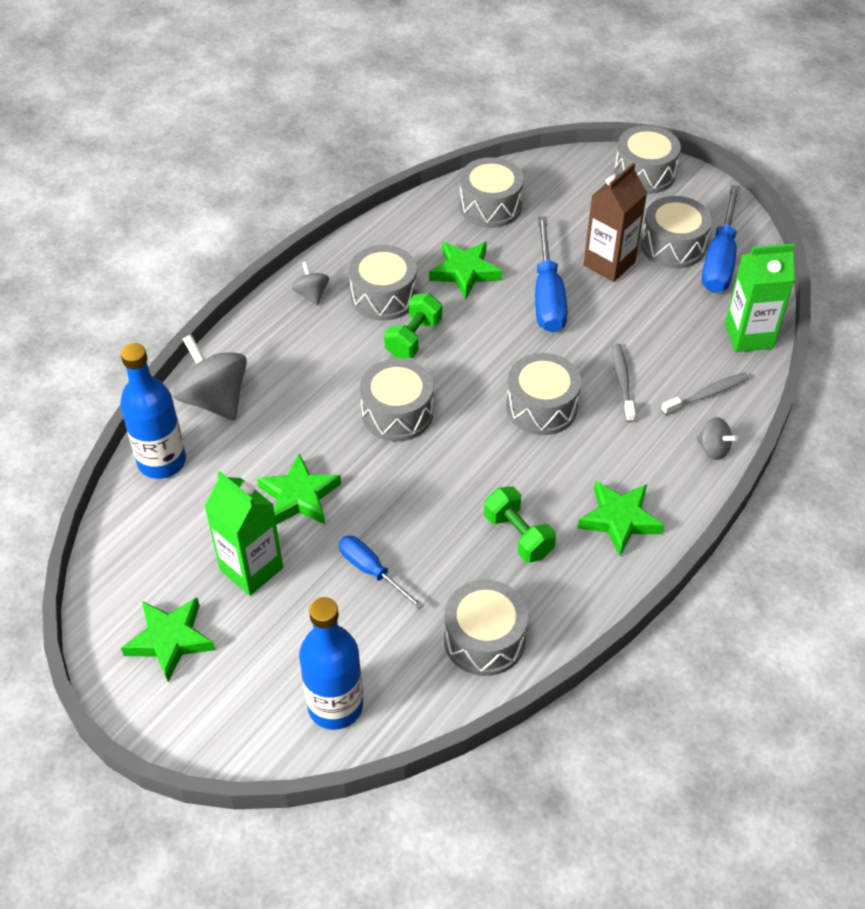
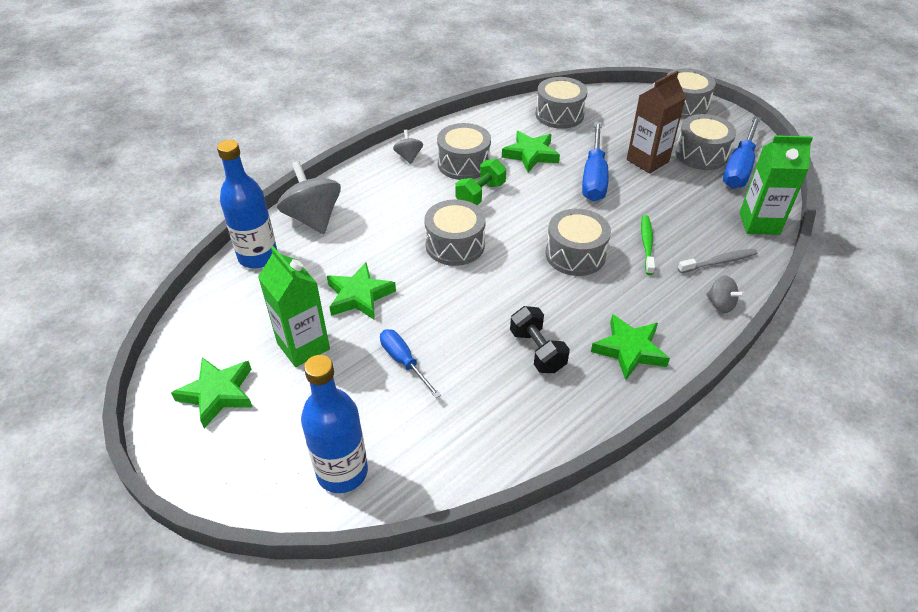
camera: 10 degrees right, 5 degrees down
grey drum [444,580,528,676] -> none
green dumbbell [484,486,556,563] -> black dumbbell [510,306,570,373]
grey toothbrush [612,343,636,423] -> green toothbrush [641,215,655,275]

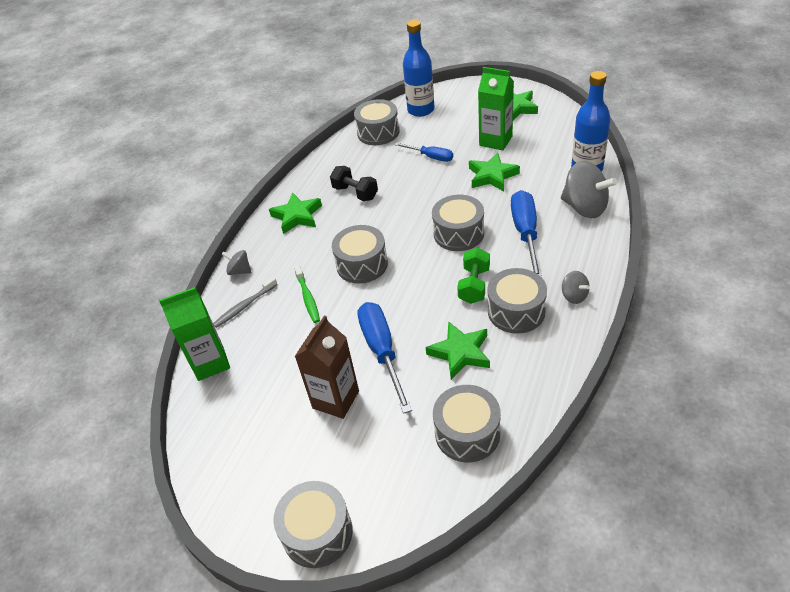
camera: 160 degrees right, 0 degrees up
grey drum [675,114,736,170] -> grey drum moved to [354,99,399,145]
blue screwdriver [723,116,761,189] -> blue screwdriver moved to [511,190,542,277]

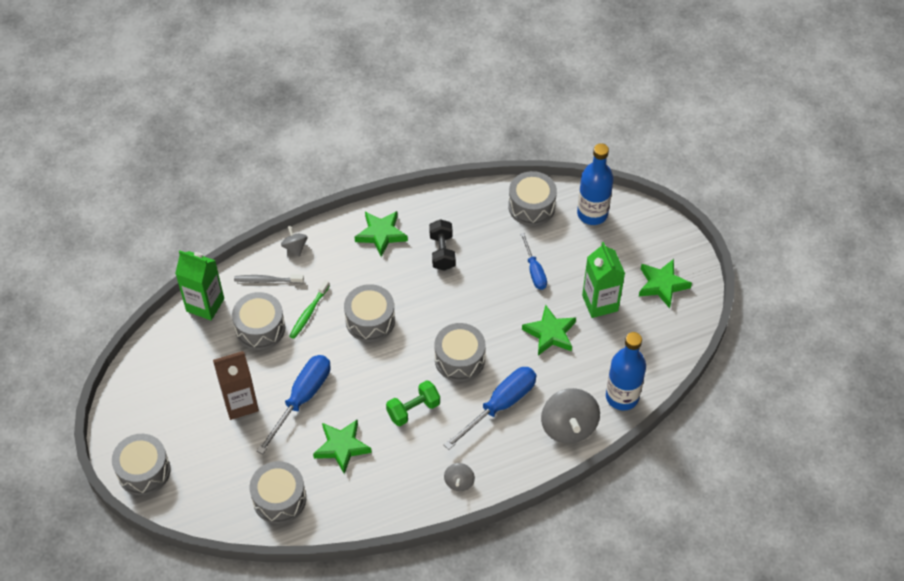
camera: 40 degrees right, 10 degrees up
grey drum [488,268,547,334] -> grey drum moved to [232,292,285,350]

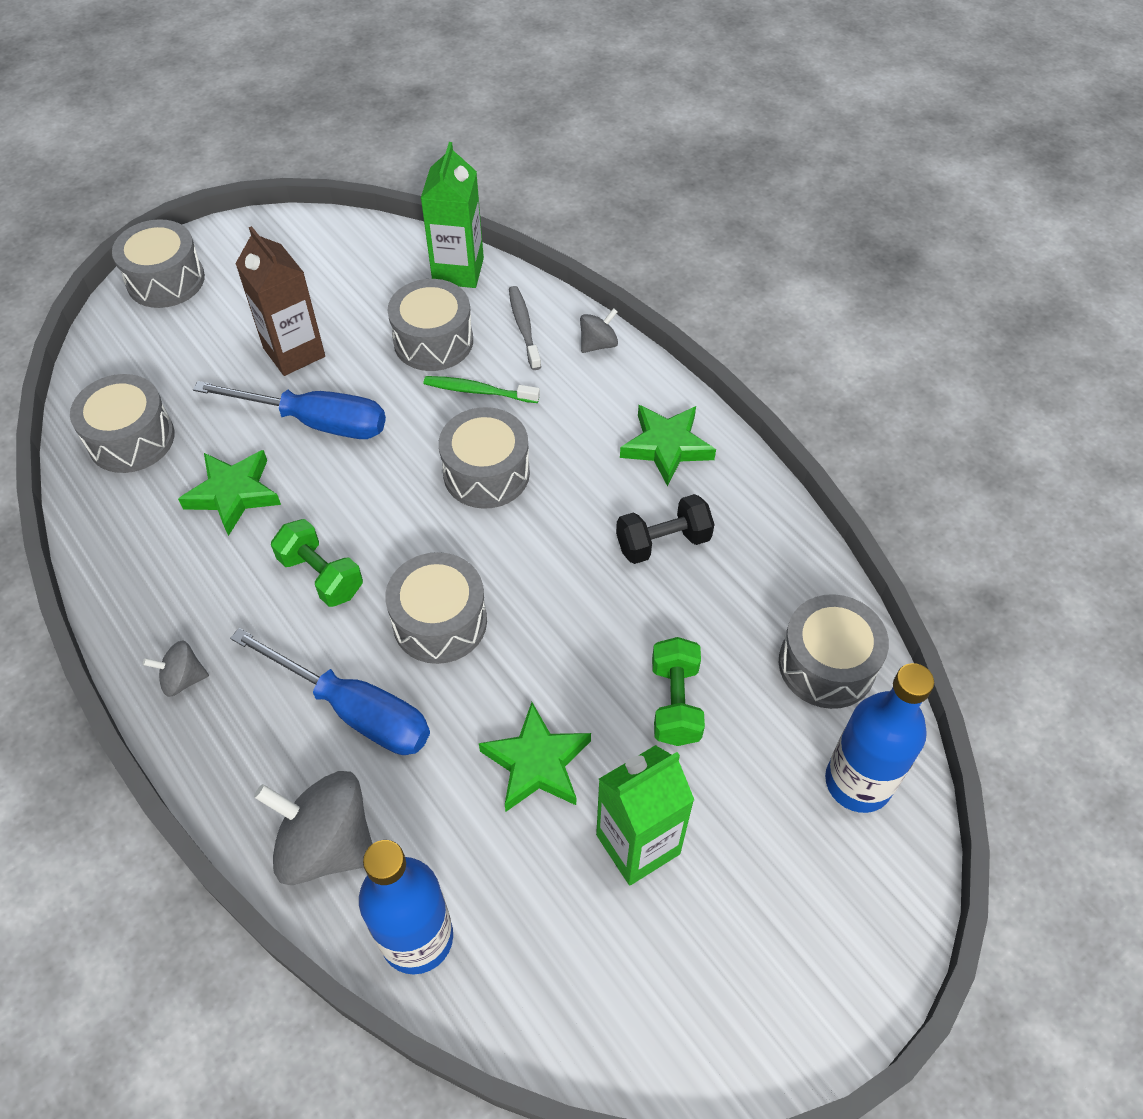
camera: 75 degrees right, 0 degrees up
blue screwdriver [520,233,547,290] -> green dumbbell [652,637,705,746]
grey spinning top [541,388,600,444] -> grey spinning top turned 45 degrees clockwise [254,771,372,885]
green star [639,259,692,308] -> none

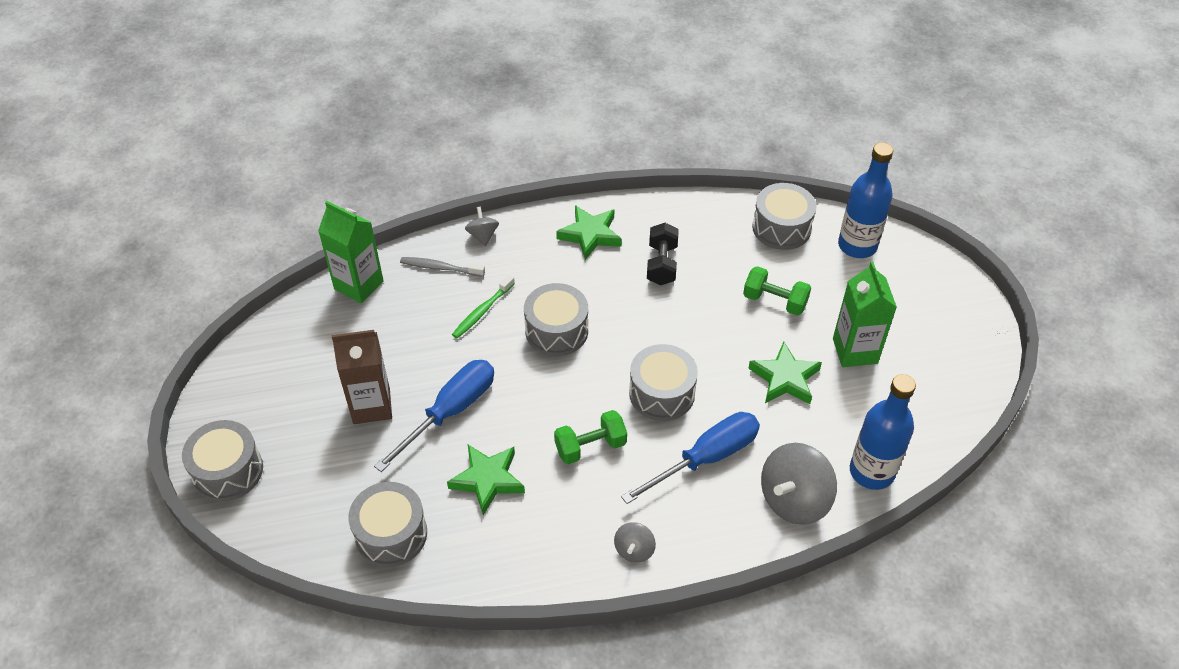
camera: 65 degrees left, 5 degrees down
grey drum [388,279,473,371] -> none

